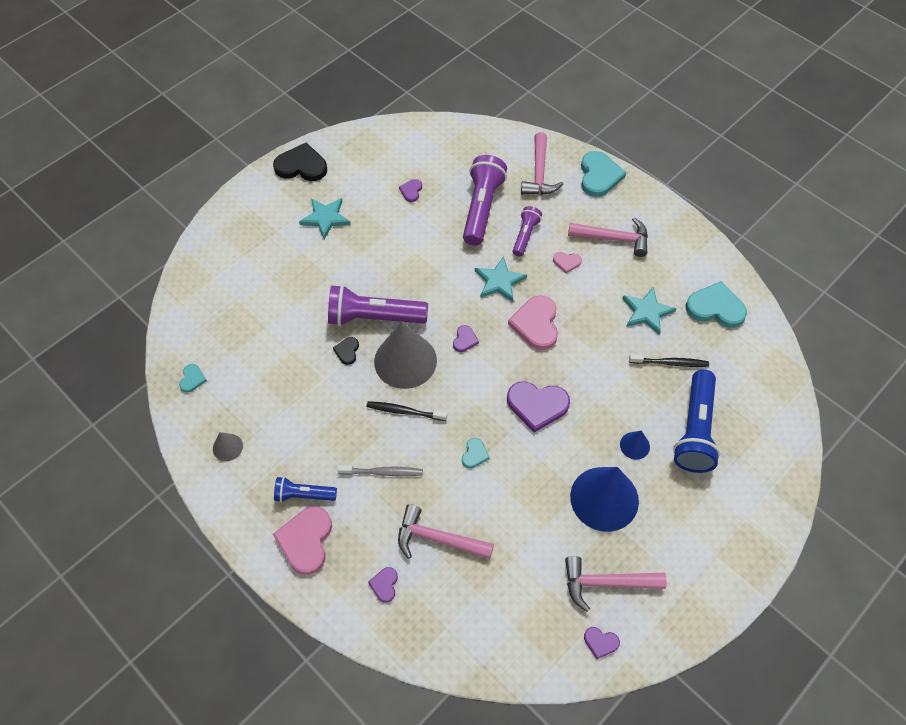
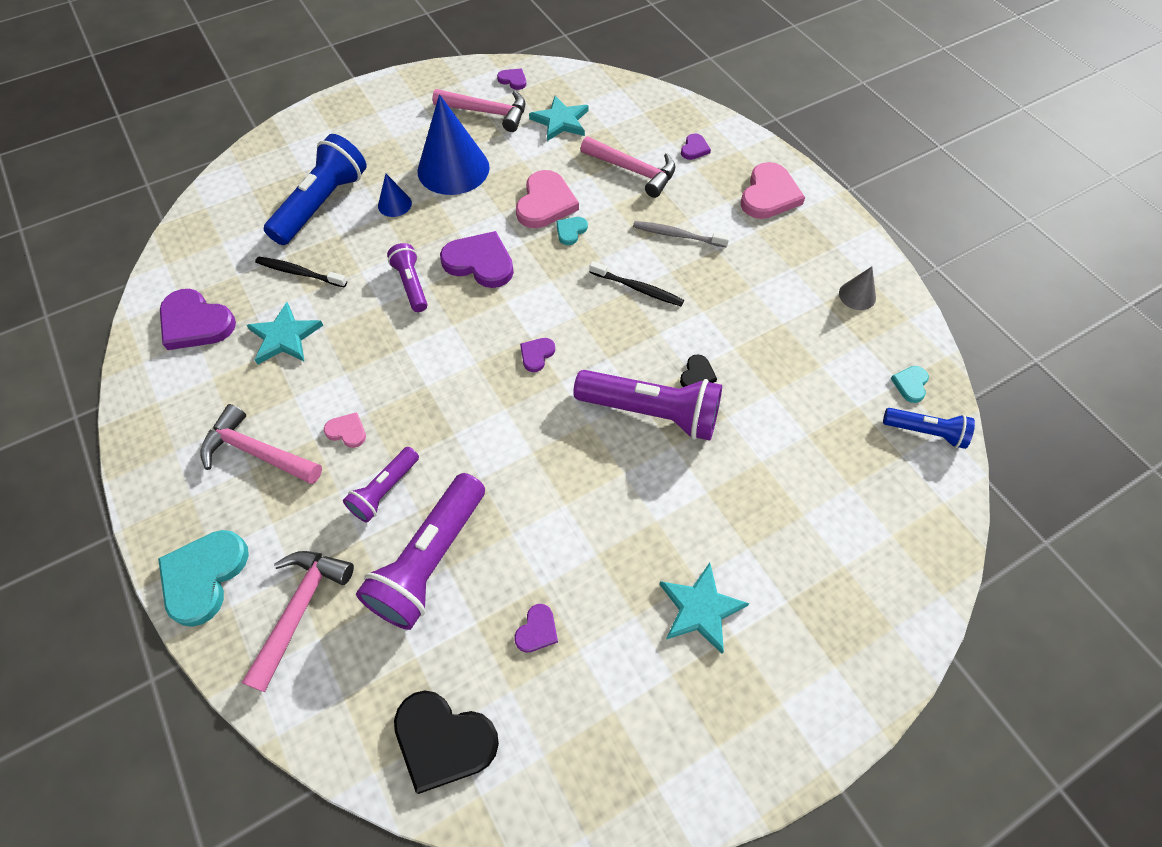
camera: 165 degrees left, 0 degrees up
black heart [273,142,327,181] -> black heart moved to [394,690,499,794]
blue flashlight [274,477,337,502] -> blue flashlight moved to [883,408,975,449]
grey cone [374,321,437,389] -> none
turquoise star [475,256,527,302] -> turquoise star moved to [529,96,589,141]
pink heart [508,295,558,350] -> pink heart moved to [516,170,579,228]
turquoise heart [686,281,747,328] -> purple heart [160,289,236,350]
none -> purple flashlight [387,243,427,312]

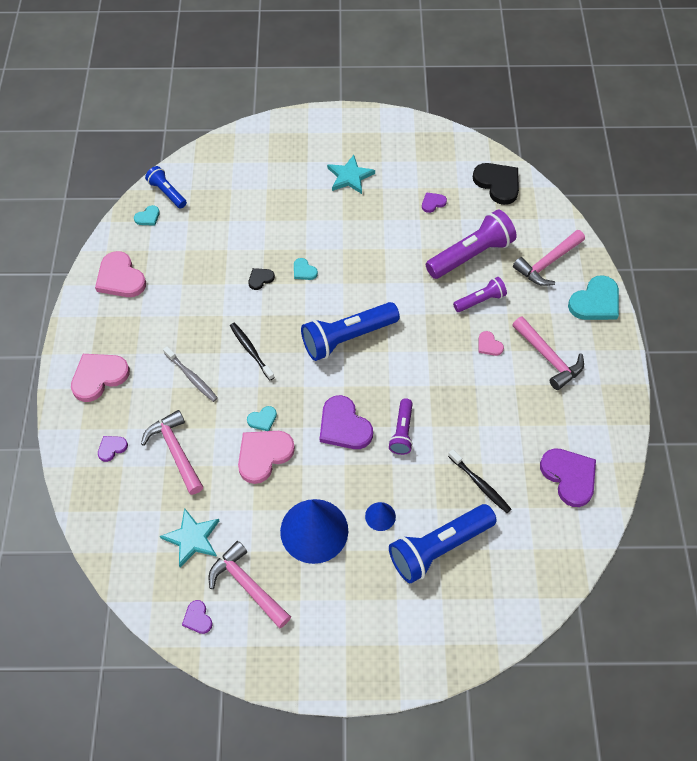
camera: 150 degrees left, 0 degrees up
turquoise star [247,302,323,365] -> none
purple heart [520,338,555,372] -> blue flashlight [301,302,400,361]
purple flashlight [573,370,722,441] -> turquoise heart [294,258,318,280]
grey cone [839,267,876,310] -> pink heart [95,251,146,297]

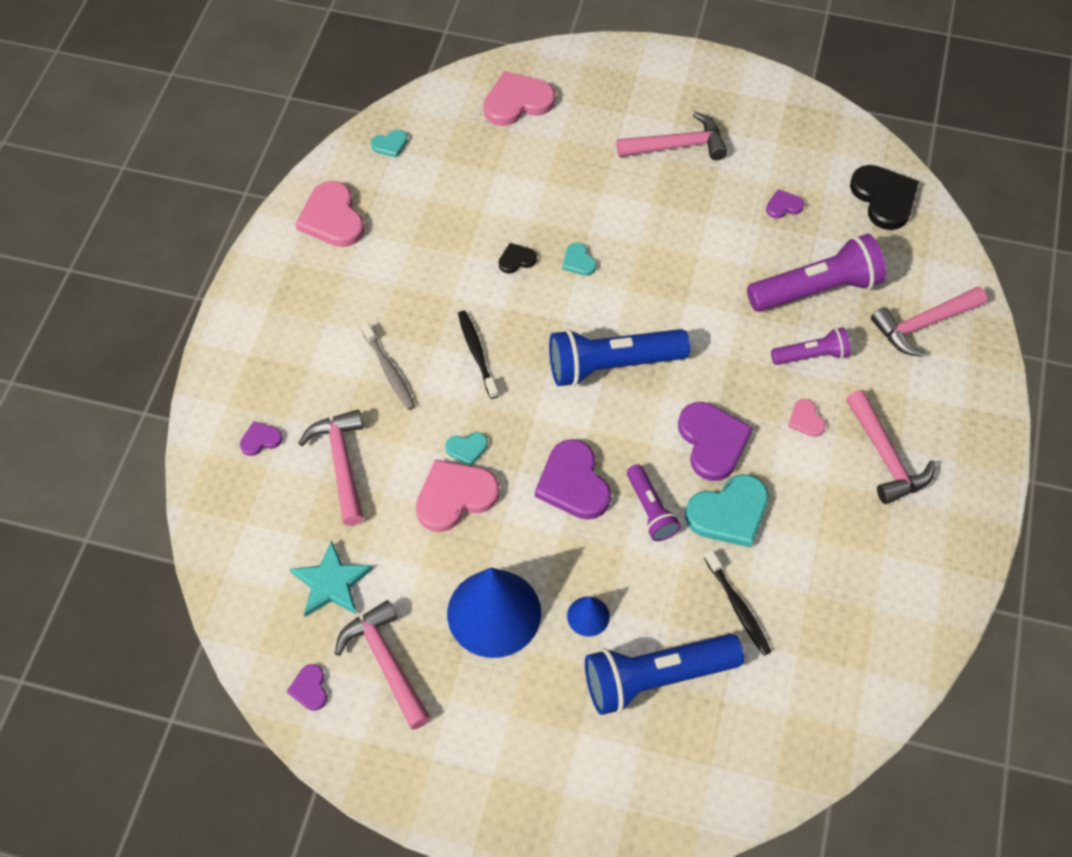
camera: 15 degrees right, 0 degrees up
pink heart [71,354,130,402] -> pink heart moved to [483,71,555,126]
blue flashlight [145,166,187,209] -> none
turquoise star [327,155,375,194] -> pink hammer [616,112,727,160]
purple flashlight [389,398,413,455] -> purple flashlight turned 45 degrees counterclockwise [627,464,681,541]
purple heart [540,448,596,507] -> purple heart moved to [678,402,753,481]
turquoise heart [568,275,619,320] -> turquoise heart moved to [685,474,769,548]

